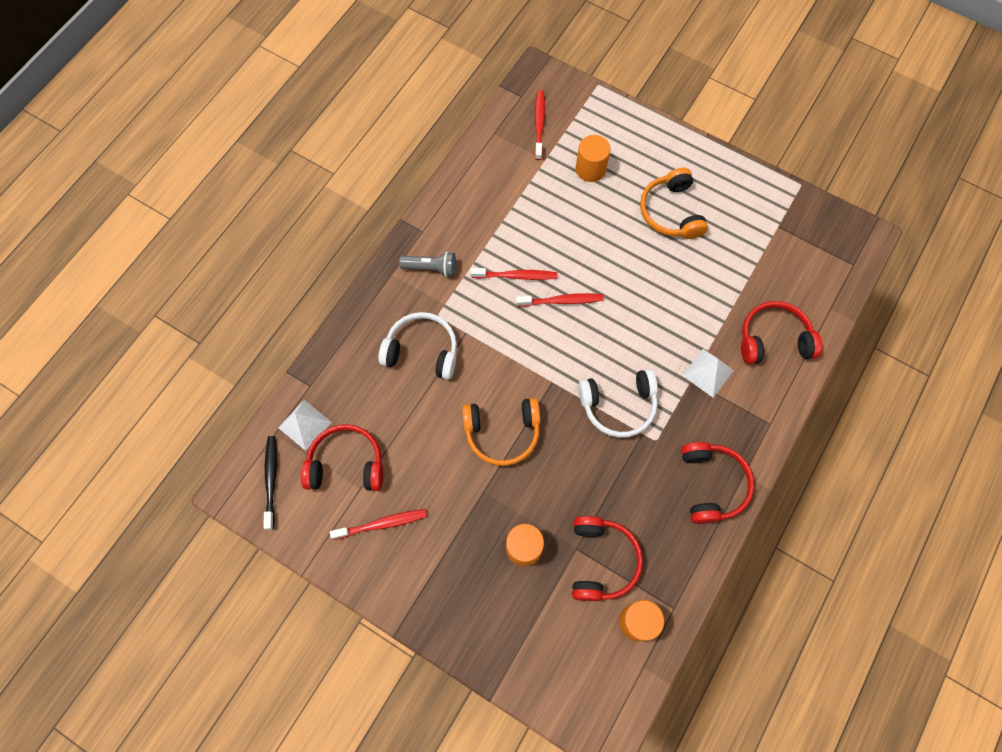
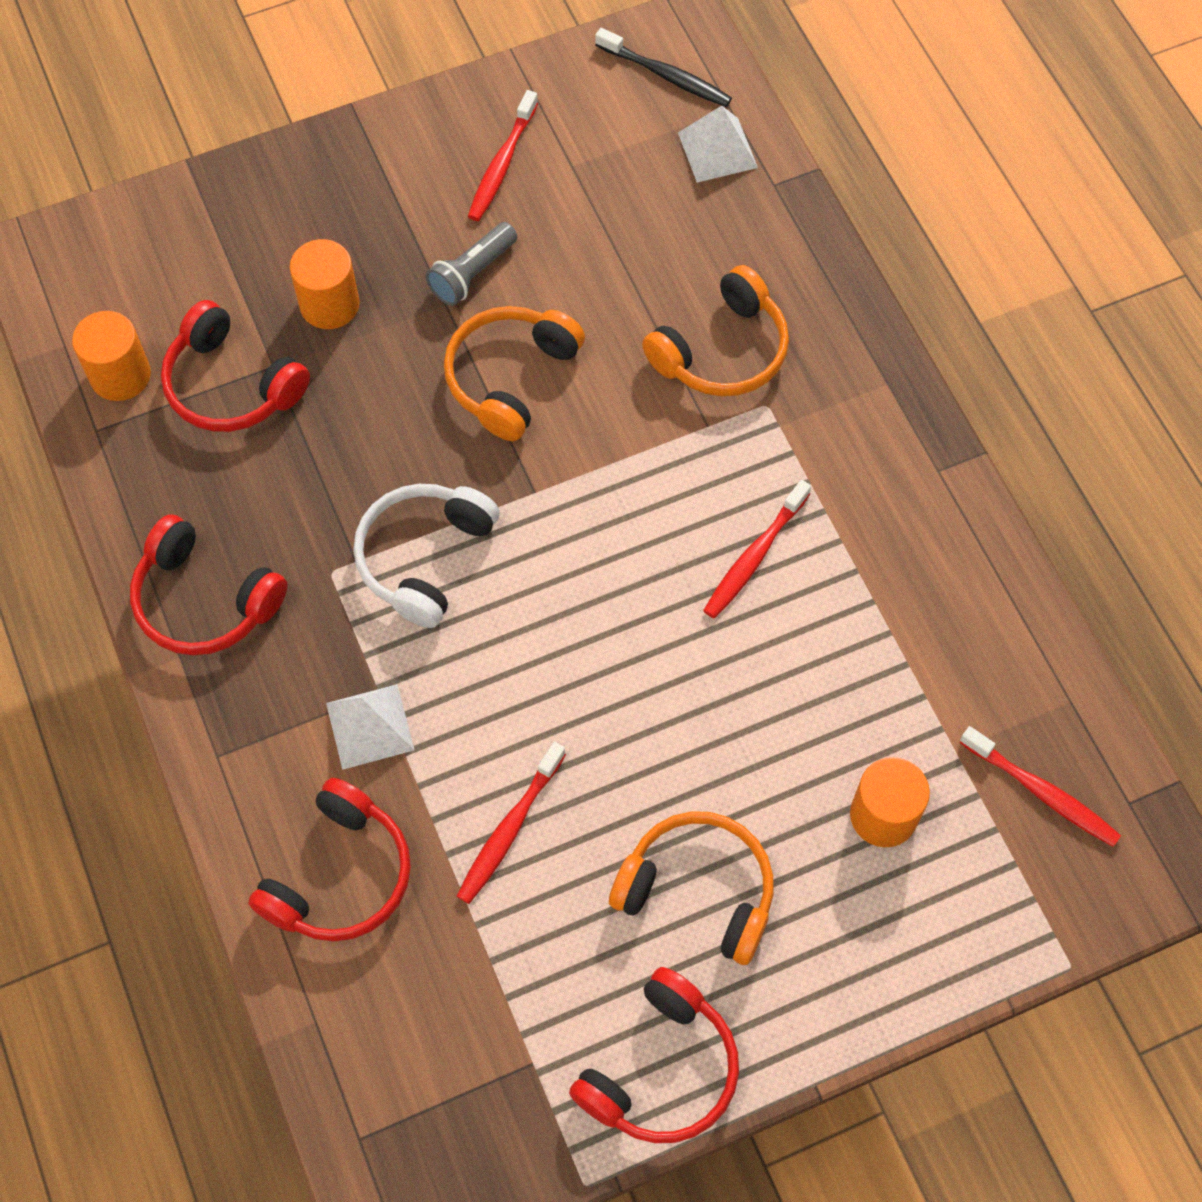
camera: 125 degrees right, 5 degrees down
red headphones [301,424,383,491] -> red headphones moved to [569,967,739,1143]
white headphones [378,312,457,380] -> orange headphones [642,265,789,396]
grey flashlight [399,252,456,277] -> grey flashlight moved to [426,222,517,306]
red toothbrush [516,293,604,307] -> red toothbrush moved to [457,742,566,904]

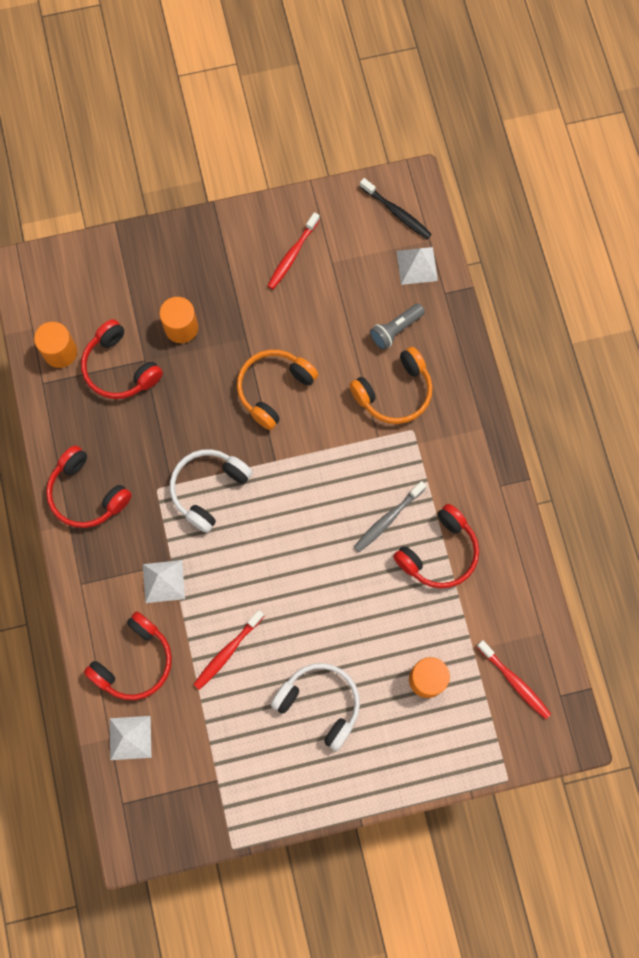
camera: 10 degrees right, 10 degrees up
grey flashlight [426,222,517,306] -> grey flashlight moved to [370,303,425,350]
red headphones [569,967,739,1143] -> red headphones moved to [393,504,479,588]
orange headphones [609,811,773,965] -> white headphones [271,663,360,751]
red toothbrush [703,480,811,618] -> grey toothbrush [354,481,426,552]
none -> white pyramid [110,716,152,760]

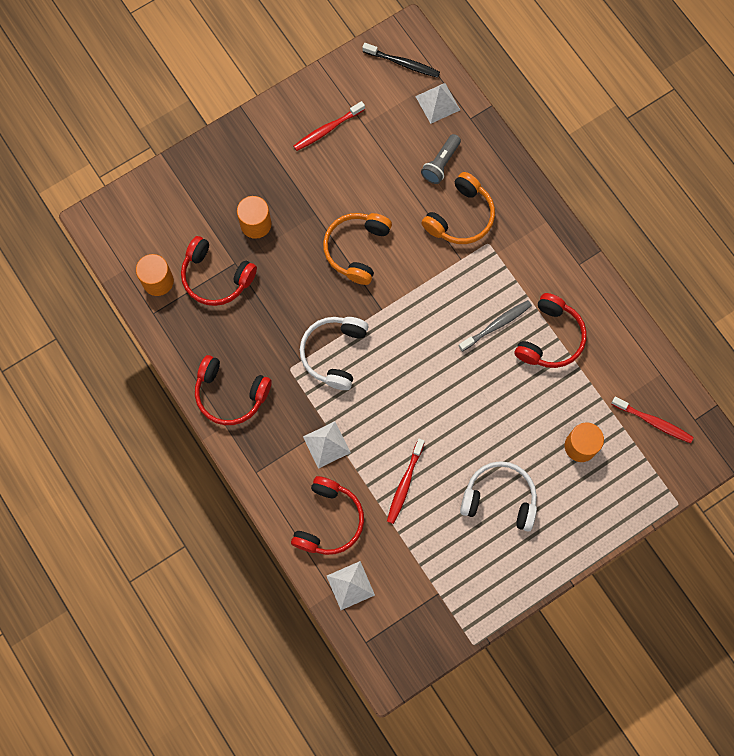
camera: 20 degrees left, 0 degrees up
red toothbrush [267,212,320,289] -> red toothbrush turned 45 degrees clockwise [293,101,365,151]
grey toothbrush [354,481,426,552] -> grey toothbrush turned 150 degrees counterclockwise [459,300,532,352]

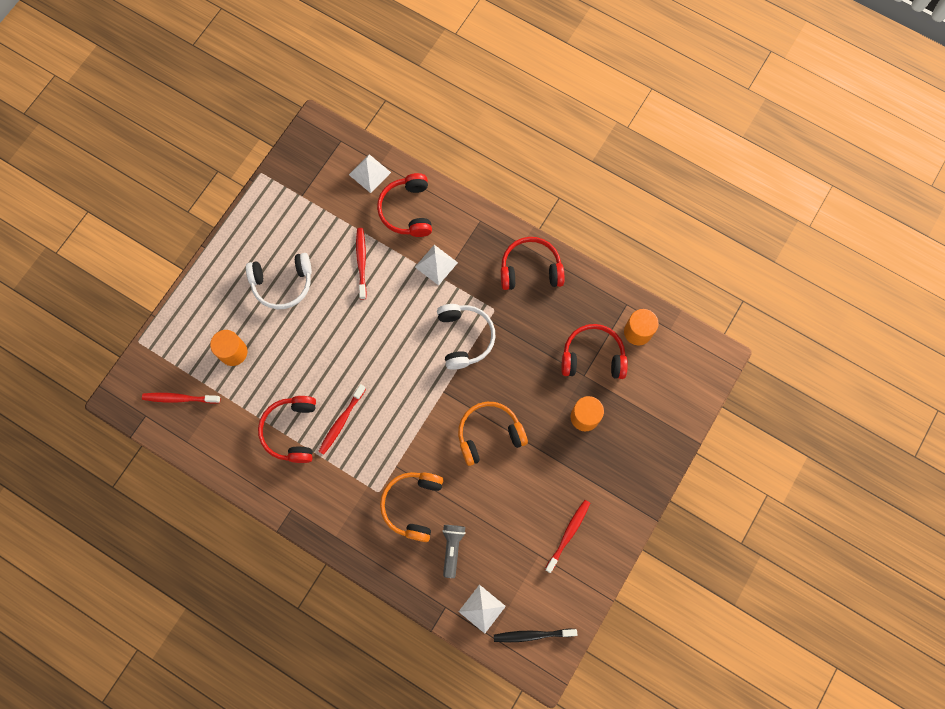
camera: 155 degrees right, 0 degrees up
orange headphones [323,213,392,285] -> orange headphones turned 105 degrees counterclockwise [458,402,528,466]
grey toothbrush [459,300,532,352] -> red toothbrush [318,384,366,455]

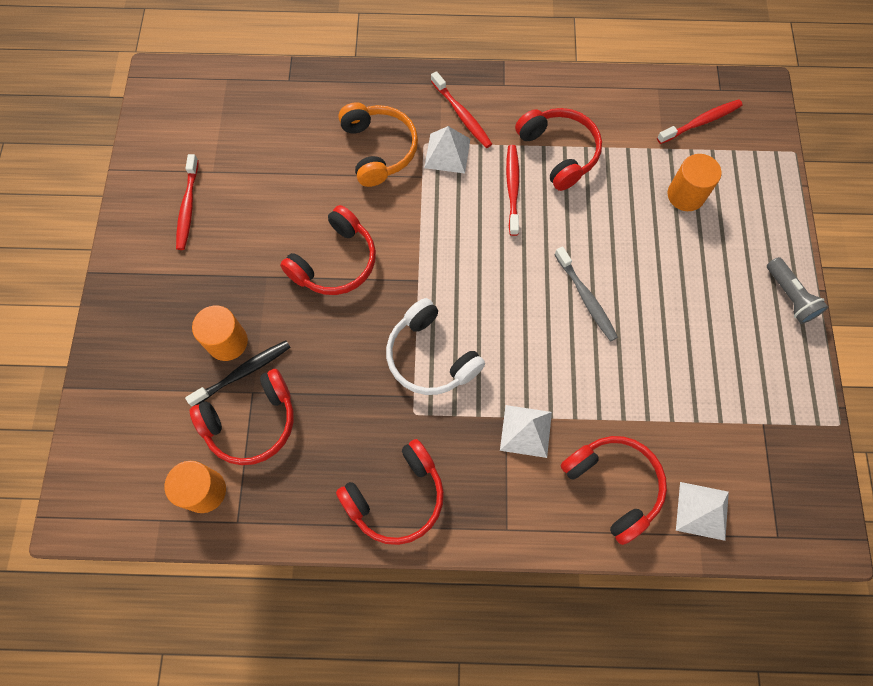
camera: 150 degrees right, 5 degrees down
white headphones [246,253,312,309] -> none
red toothbrush [356,228,367,300] -> red toothbrush moved to [431,71,492,148]
grey flashlight [442,525,466,578] -> grey flashlight moved to [767,257,828,324]
orange headphones [458,402,528,466] -> red headphones [280,205,376,295]
white pyramid [459,584,506,634] -> white pyramid moved to [424,126,470,173]
black toothbrush [494,629,577,642] -> black toothbrush moved to [185,341,291,406]
none -> grey toothbrush [554,246,618,341]

